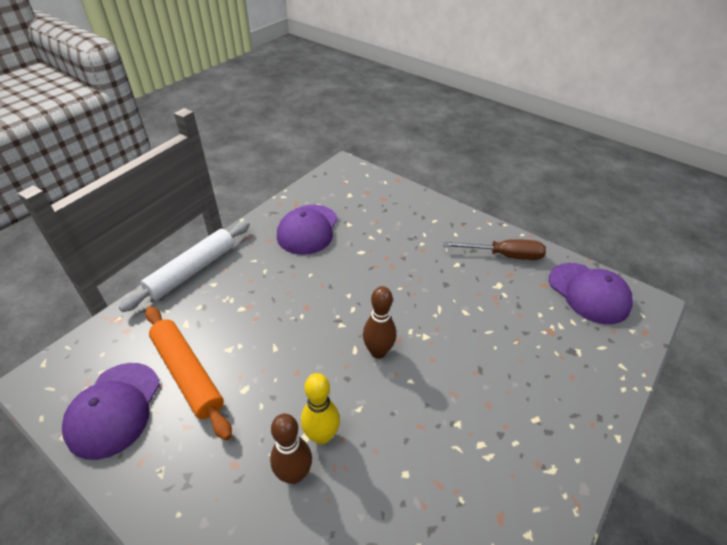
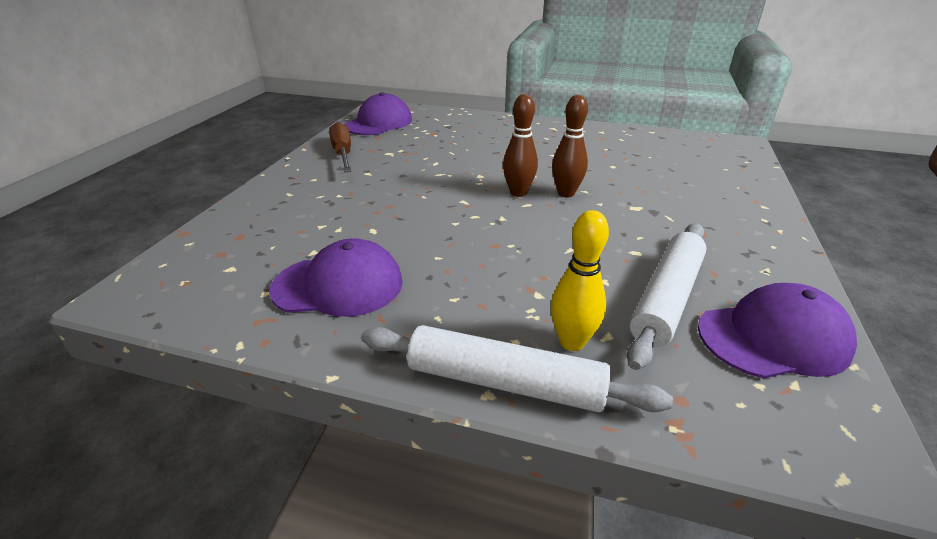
camera: 110 degrees left, 10 degrees down
orange rolling pin [145,306,232,440] -> white rolling pin [627,223,707,370]
brown bowling pin [270,414,312,484] -> brown bowling pin moved to [552,95,588,198]
yellow bowling pin [301,373,340,445] -> yellow bowling pin moved to [551,210,609,351]

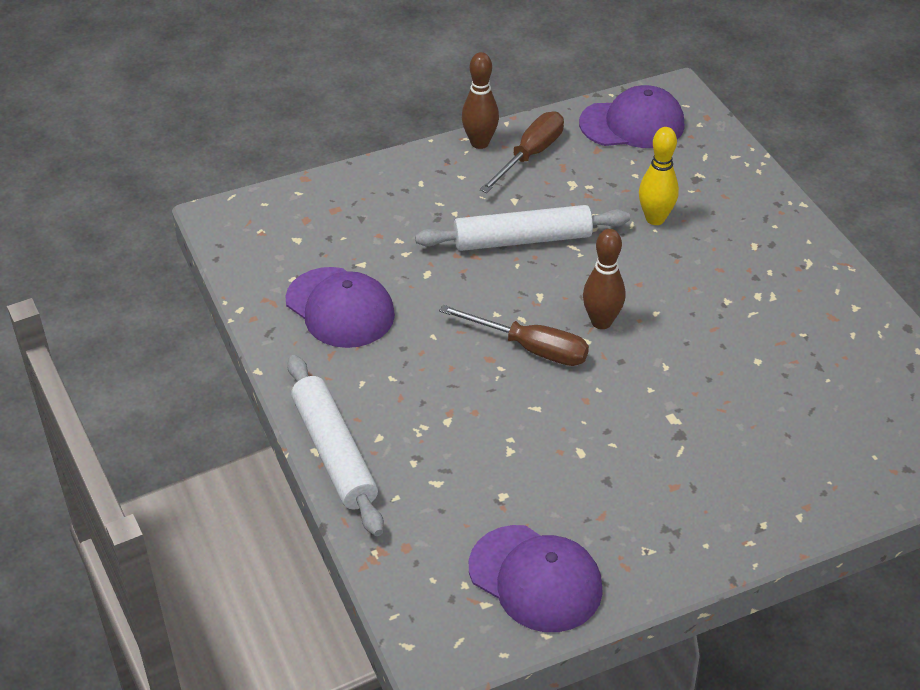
camera: 50 degrees right, 10 degrees up
yellow bowling pin [551,210,609,351] -> yellow bowling pin moved to [639,127,679,225]
brown bowling pin [552,95,588,198] -> brown bowling pin moved to [462,52,499,149]
white rolling pin [627,223,707,370] -> white rolling pin moved to [415,205,630,251]
none -> brown screwdriver [439,305,589,366]

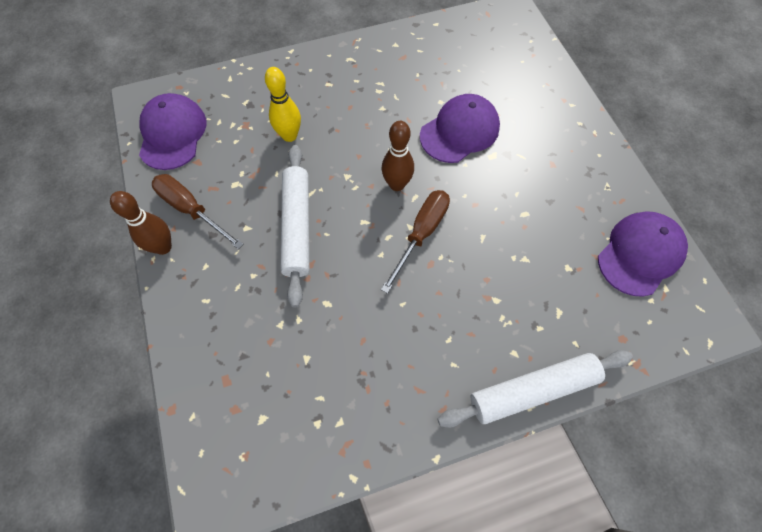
camera: 85 degrees left, 20 degrees up
purple cap [285,267,395,348] -> purple cap moved to [420,94,500,163]

